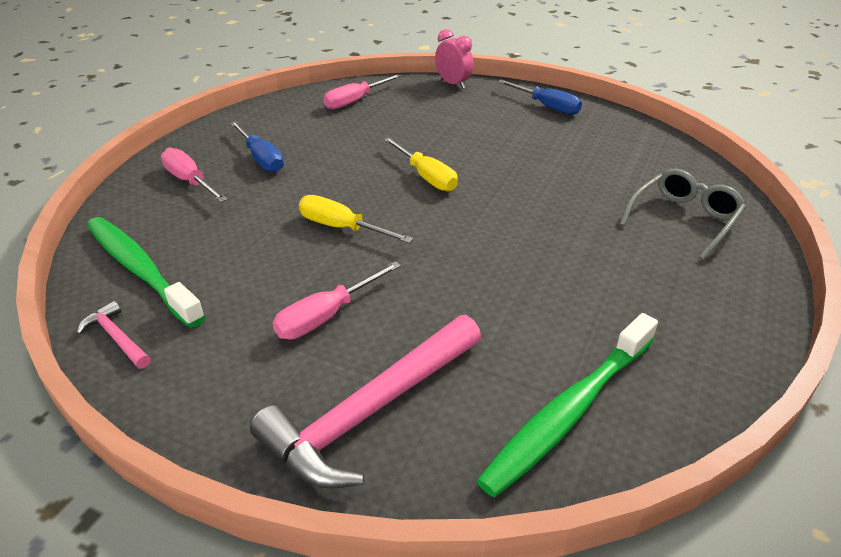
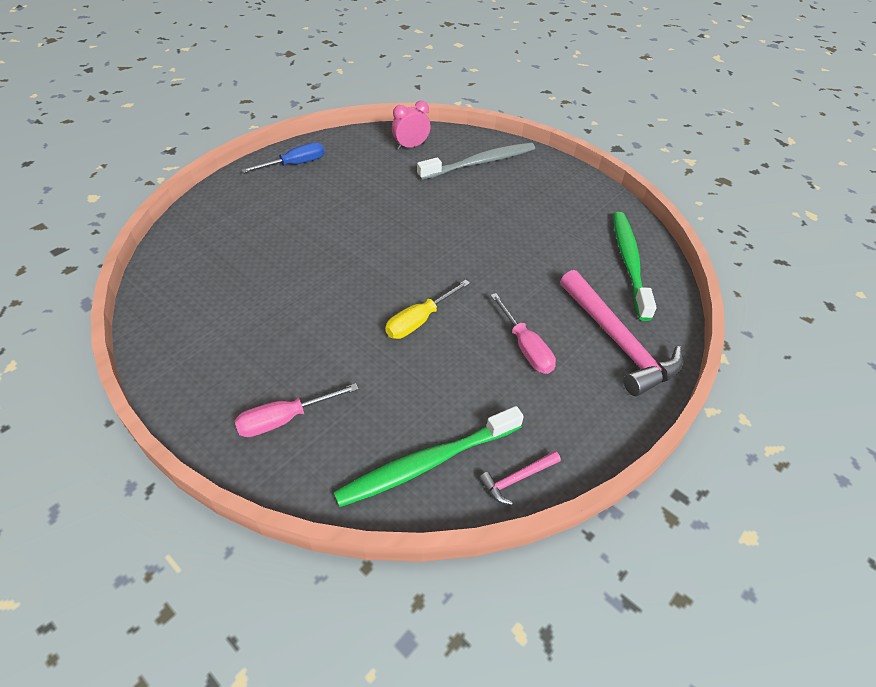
camera: 75 degrees left, 10 degrees up
blue screwdriver [230,121,284,172] -> none
pink screwdriver [323,74,401,109] -> none
yellow screwdriver [384,137,458,191] -> none
pink clock [435,29,473,89] -> pink clock moved to [392,101,431,150]
green toothbrush [477,313,658,497] -> green toothbrush turned 150 degrees counterclockwise [613,212,657,321]
grey glasses [620,169,746,260] -> grey toothbrush [417,142,535,180]

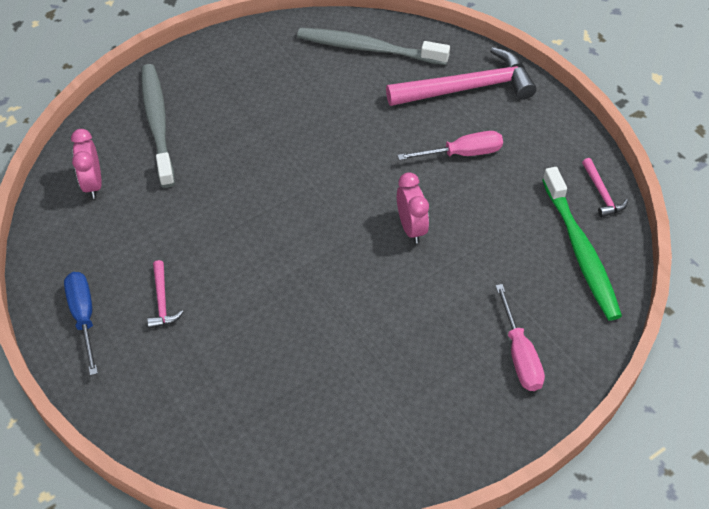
camera: 75 degrees left, 5 degrees up
yellow screwdriver [385,280,470,339] -> pink clock [397,172,429,243]
green toothbrush [613,212,657,321] -> grey toothbrush [297,28,450,65]
none -> pink hammer [147,260,183,329]

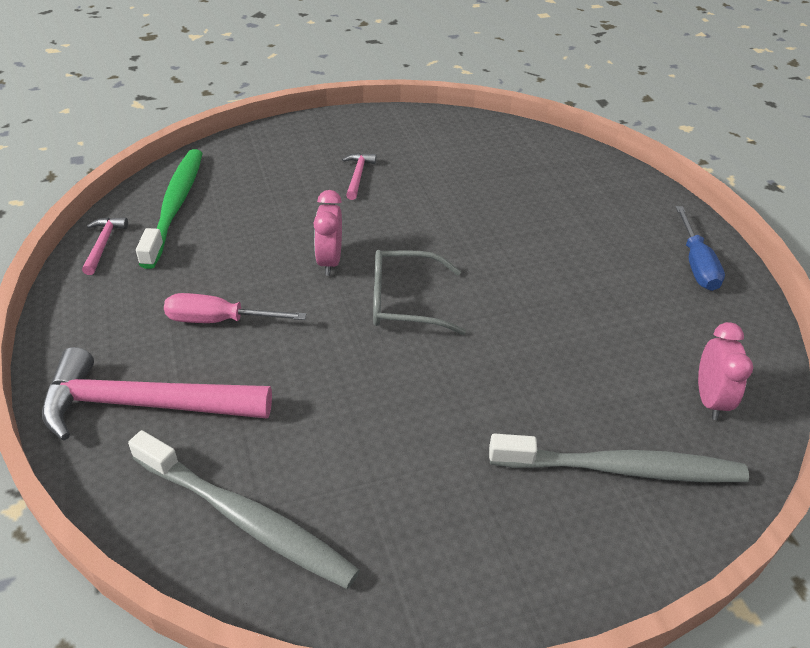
camera: 165 degrees left, 10 degrees down
grey toothbrush [141,64,175,188] -> grey toothbrush turned 90 degrees counterclockwise [489,433,749,483]
pink hammer [147,260,183,329] -> pink hammer moved to [342,153,377,200]
pink screwdriver [495,284,545,391] -> none
none -> grey glasses [373,250,466,335]

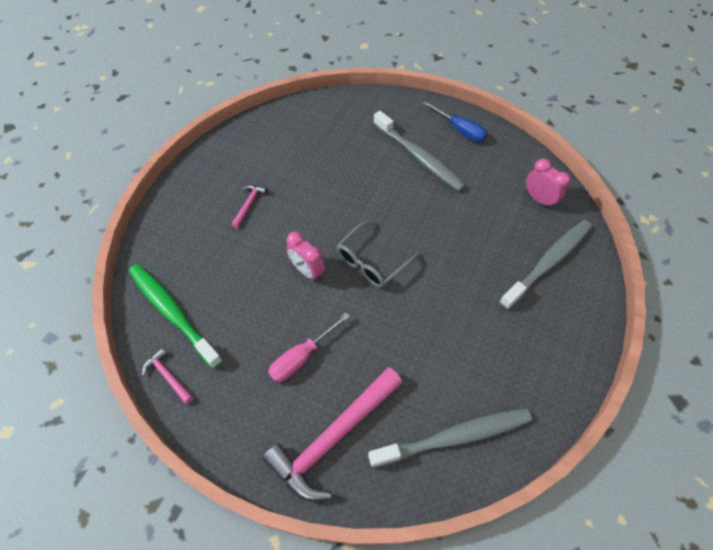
camera: 45 degrees left, 15 degrees up
pink hammer [342,153,377,200] -> pink hammer turned 60 degrees clockwise [231,185,268,228]
none -> grey toothbrush [373,111,466,192]

